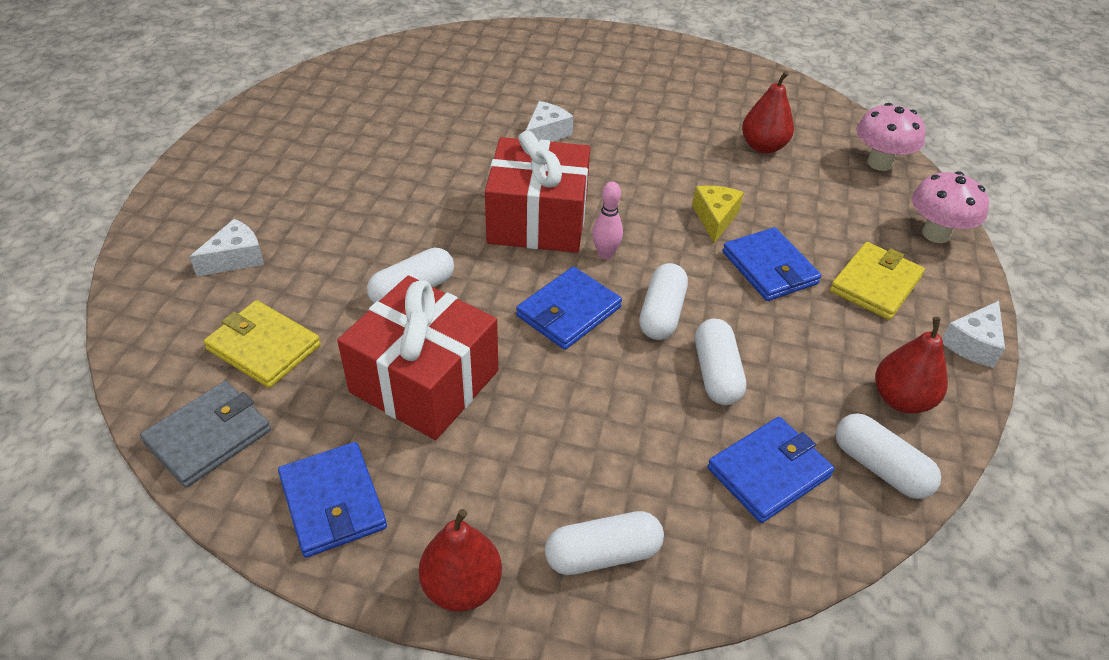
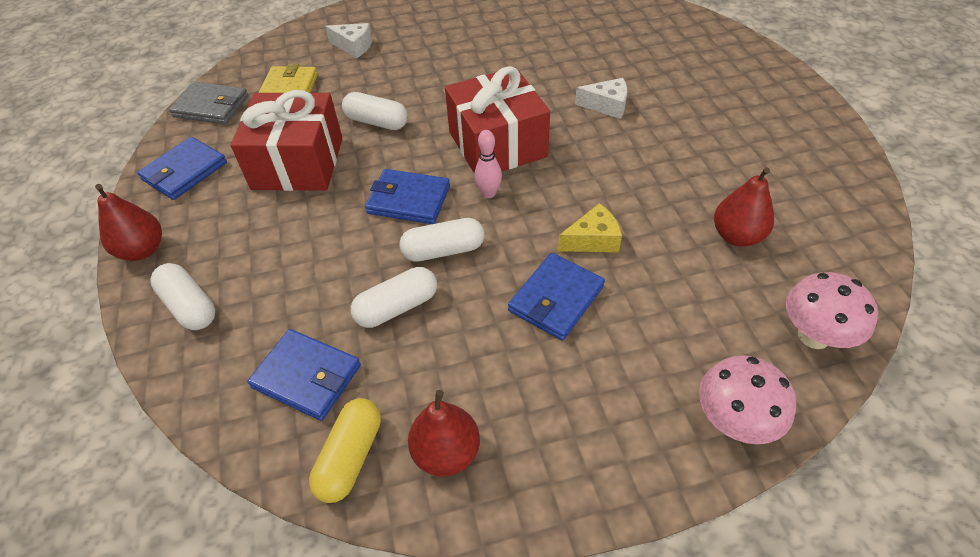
camera: 65 degrees right, 5 degrees up
yellow wallet [830,242,925,320] -> none
white capsule [836,413,941,499] -> yellow capsule [309,398,381,503]
white cheese [942,301,1005,368] -> none

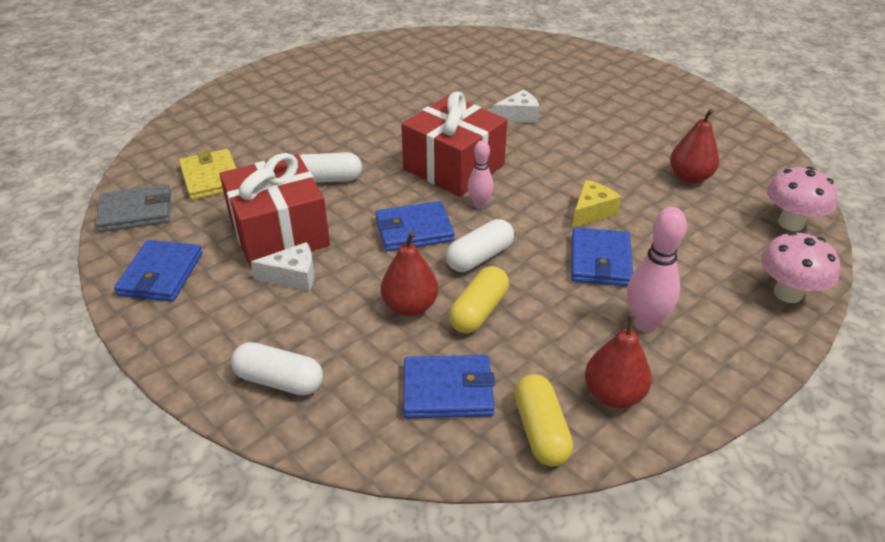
camera: 30 degrees left, 10 degrees down
red pear [95,184,162,261] -> red pear moved to [381,231,438,317]
white cheese [325,23,373,58] -> white cheese moved to [251,242,314,291]
white capsule [351,267,437,328] -> yellow capsule [449,266,509,333]
none -> pink bowling pin [627,207,687,332]

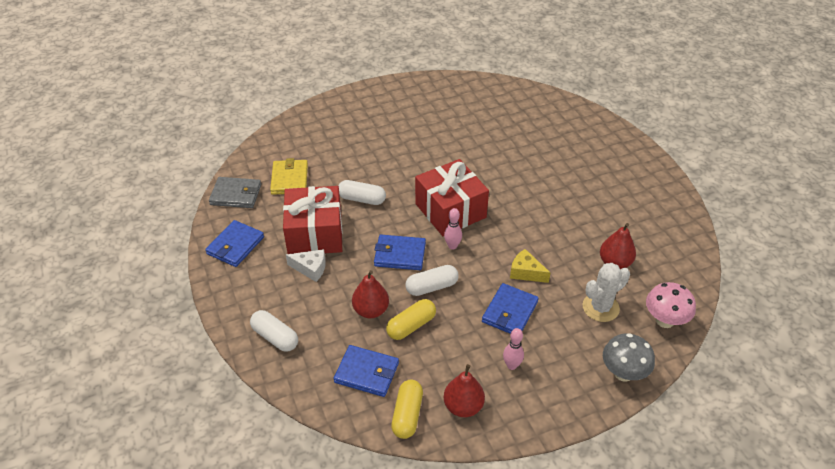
camera: 20 degrees right, 5 degrees up
white cheese [493,90,539,123] -> none
yellow cheese [572,180,621,228] -> yellow cheese turned 120 degrees counterclockwise [510,249,550,283]
pink bowling pin [627,207,687,332] -> pink bowling pin [503,328,524,370], size x0.62
pink mushroom [761,232,840,303] -> grey mushroom [603,333,655,382]
none -> white cactus [583,263,630,322]

